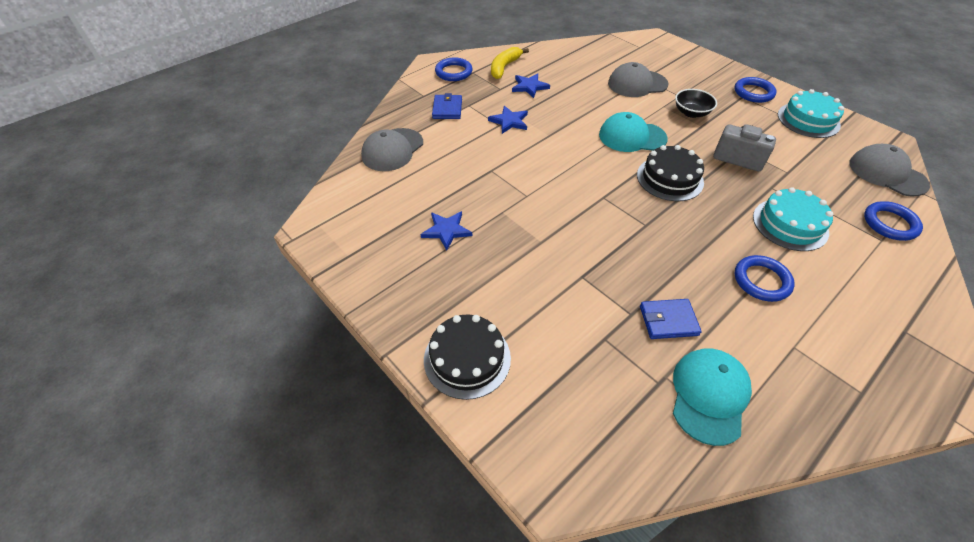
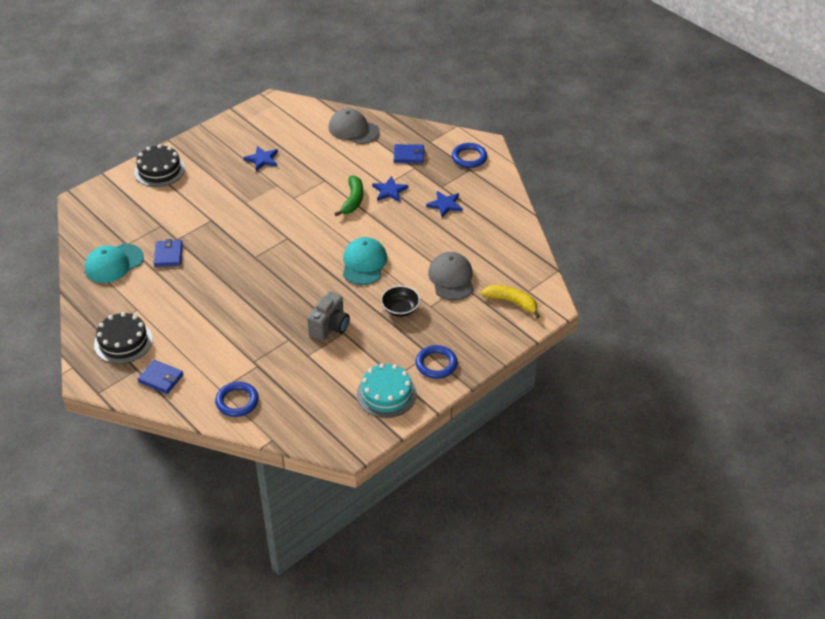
camera: 90 degrees right, 5 degrees down
yellow banana [491,47,529,79] -> yellow banana moved to [481,285,540,319]
black cake [637,145,704,201] -> black cake moved to [94,312,153,364]
turquoise cap [673,348,752,446] -> turquoise cap turned 120 degrees clockwise [85,244,144,283]
blue ring [735,255,795,302] -> none
turquoise cake [753,187,833,251] -> none
grey cap [849,144,930,196] -> none
none -> blue wallet [138,360,183,394]
none -> green banana [334,176,363,217]

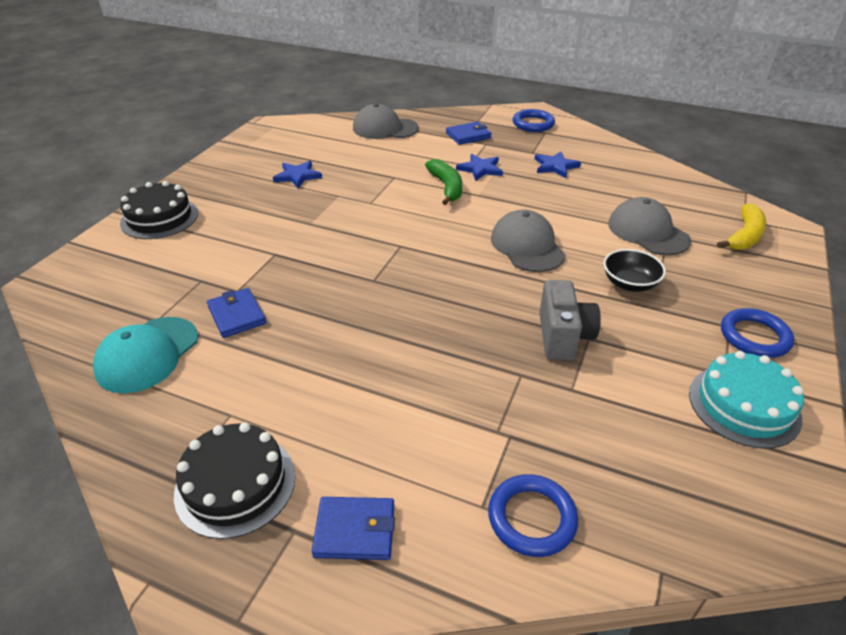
camera: 25 degrees left, 5 degrees down
turquoise cap [343,237,387,285] -> grey cap [491,209,566,272]
yellow banana [481,285,540,319] -> yellow banana turned 120 degrees clockwise [717,204,766,250]

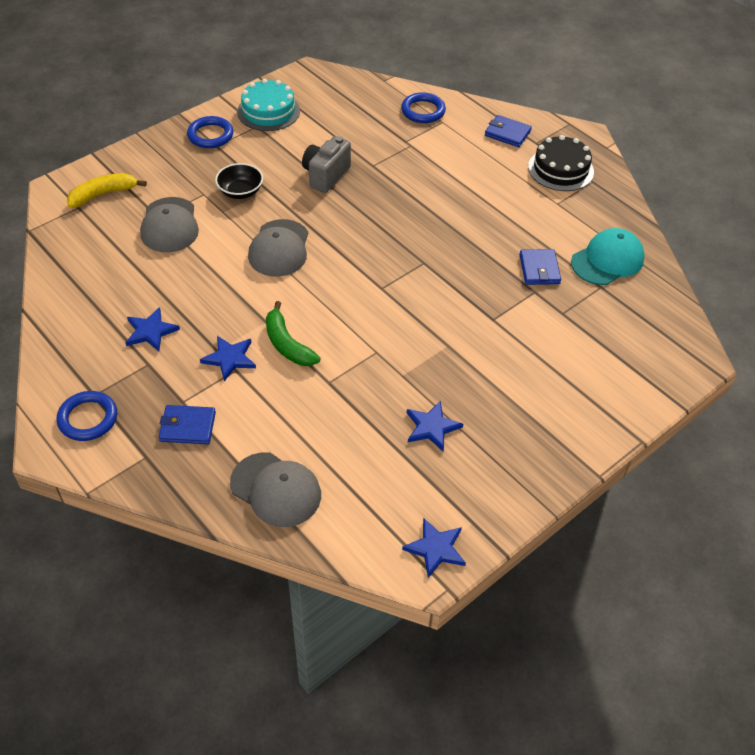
camera: 155 degrees left, 10 degrees up
black cake [120,181,198,239] -> none
green banana [425,159,462,205] -> green banana turned 45 degrees counterclockwise [266,301,320,366]
none -> blue star [402,518,466,578]

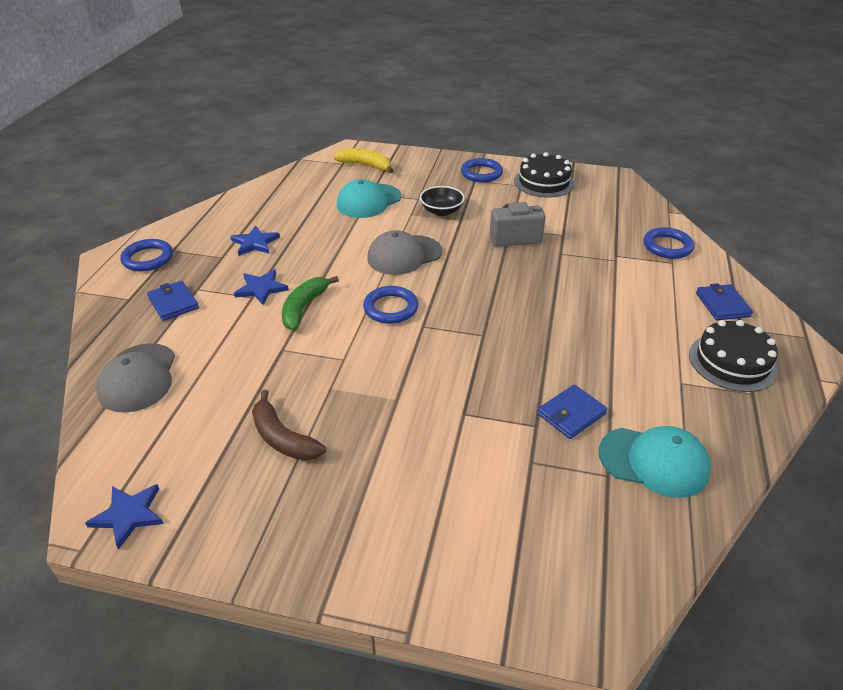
camera: 55 degrees right, 10 degrees down
grey cap [140,197,199,252] -> turquoise cap [337,179,401,218]
turquoise cake [237,79,300,131] -> black cake [514,152,575,197]
blue star [407,401,463,451] -> brown banana [252,390,326,461]
none -> blue ring [363,286,418,324]

